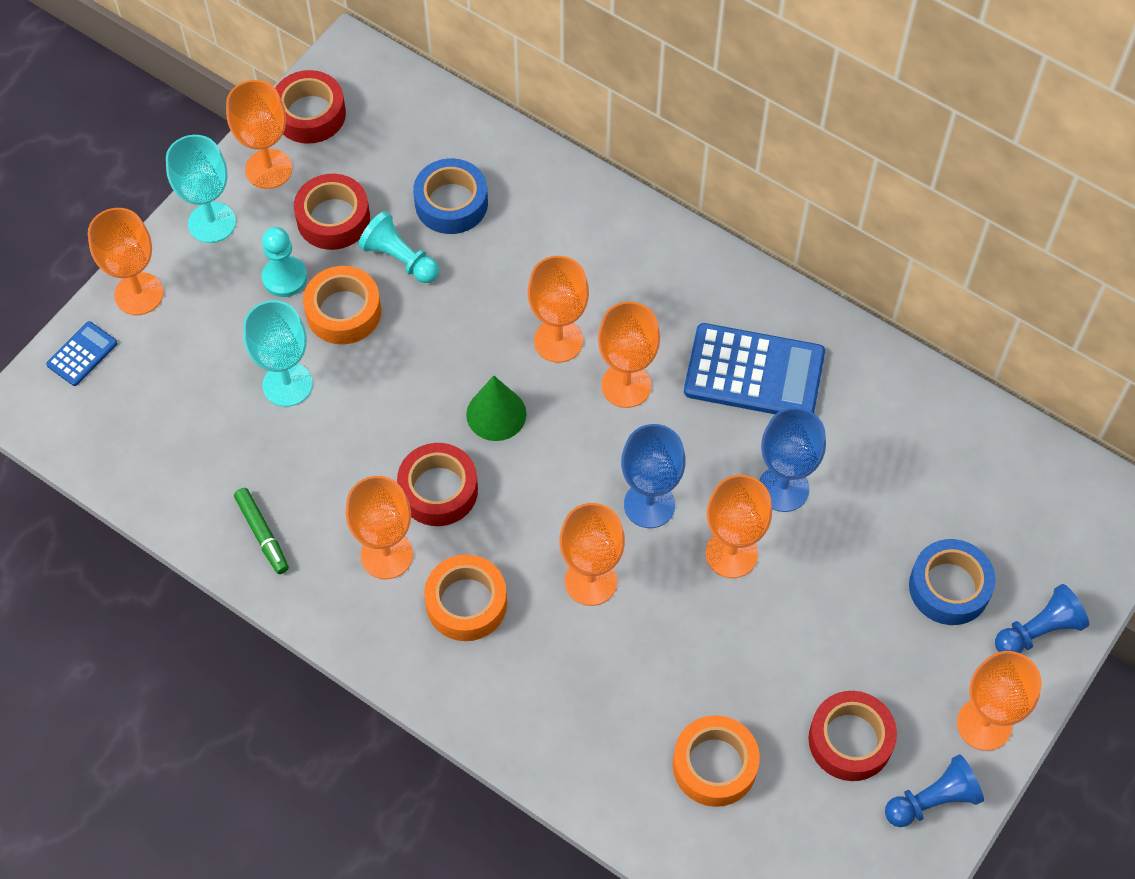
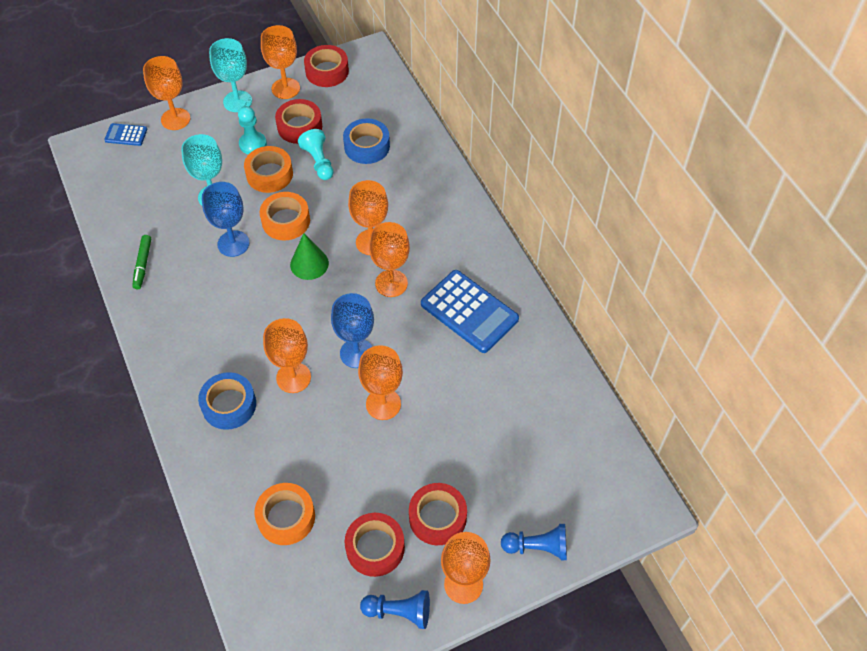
camera: 30 degrees right, 5 degrees down
blue calculator [46,321,117,386] -> blue calculator turned 150 degrees counterclockwise [104,123,147,146]
orange goblet [345,476,413,579] -> none
red tape [397,443,478,526] -> red tape moved to [409,483,467,545]
orange tape [424,555,507,641] -> orange tape moved to [260,192,310,240]
blue goblet [759,407,826,512] -> blue goblet moved to [202,182,250,257]
blue tape [909,539,996,625] -> blue tape moved to [198,372,256,430]

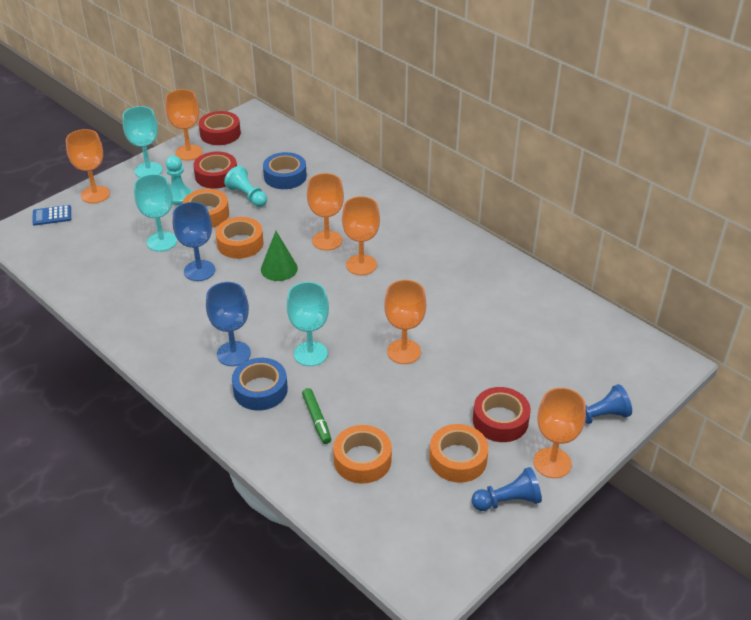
camera: 20 degrees left, 15 degrees down
green marker [132,235,151,289] -> green marker moved to [302,388,331,444]
orange goblet [263,318,311,393] -> turquoise goblet [287,282,329,366]
blue goblet [331,293,374,368] -> blue goblet moved to [206,282,251,366]
red tape [345,513,405,577] -> orange tape [429,424,489,483]
blue calculator [421,270,519,353] -> none

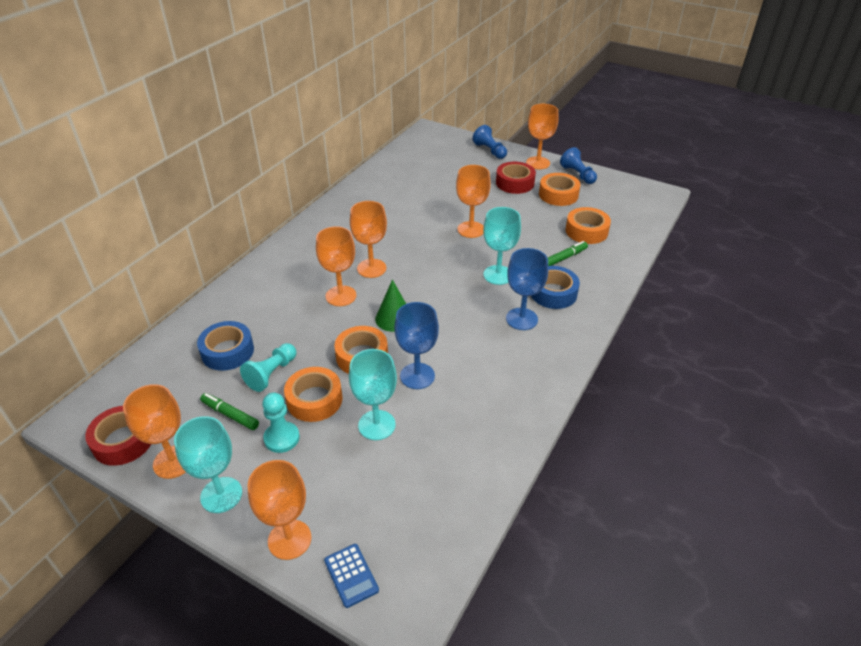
camera: 105 degrees left, 0 degrees up
red tape [193,152,237,189] -> green marker [200,393,259,430]

